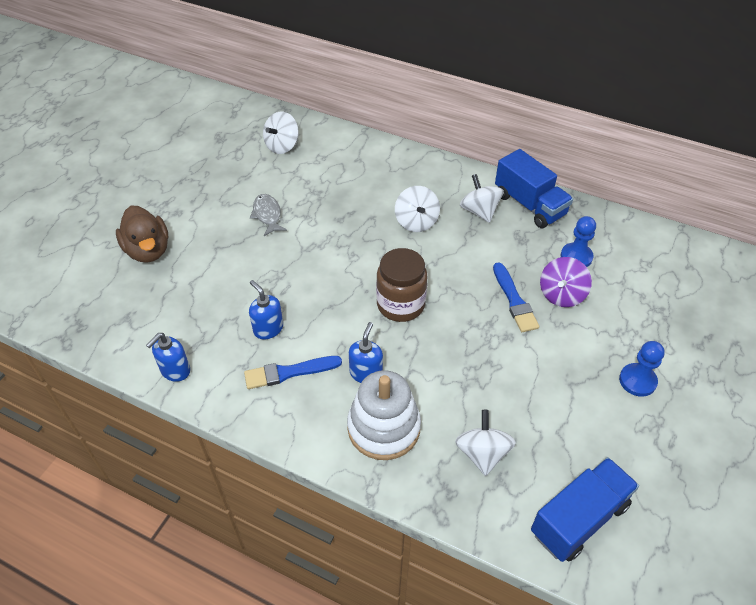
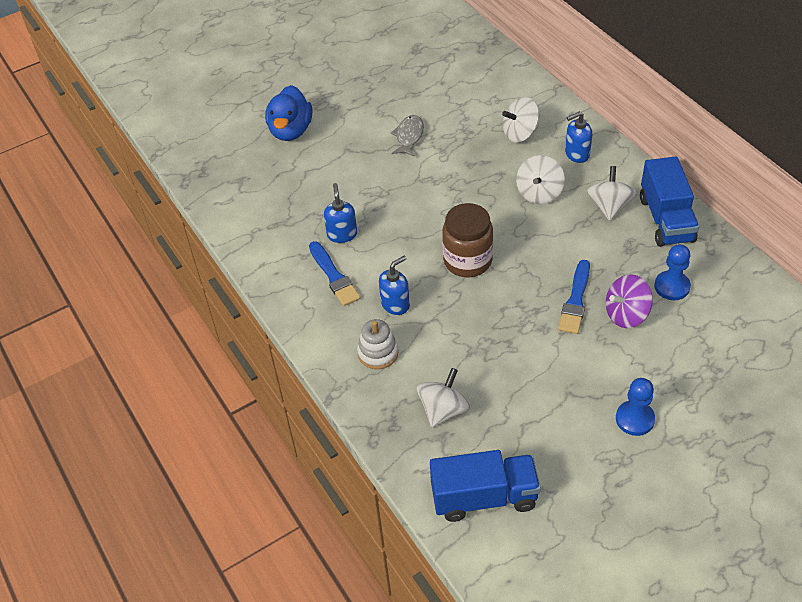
camera: 35 degrees right, 0 degrees up
brown duck [116,206,168,263] -> blue duck [265,85,312,141]
blue soap dispenser [146,333,190,382] -> blue soap dispenser moved to [565,111,592,163]
blue brush [244,356,342,389] -> blue brush turned 135 degrees counterclockwise [309,241,360,306]
white spinning top [263,112,299,154] -> white spinning top moved to [502,97,539,143]
white stacking toy [347,370,421,460] -> white stacking toy [357,319,399,369], size x0.59

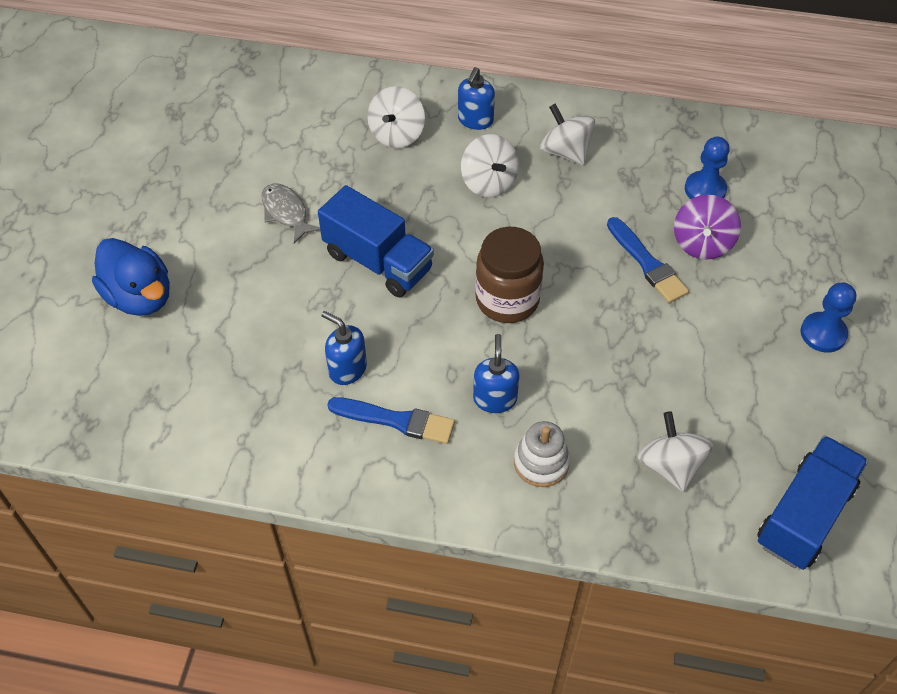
camera: 50 degrees left, 5 degrees up
blue truck [640,157,699,247] -> blue truck moved to [318,185,434,297]

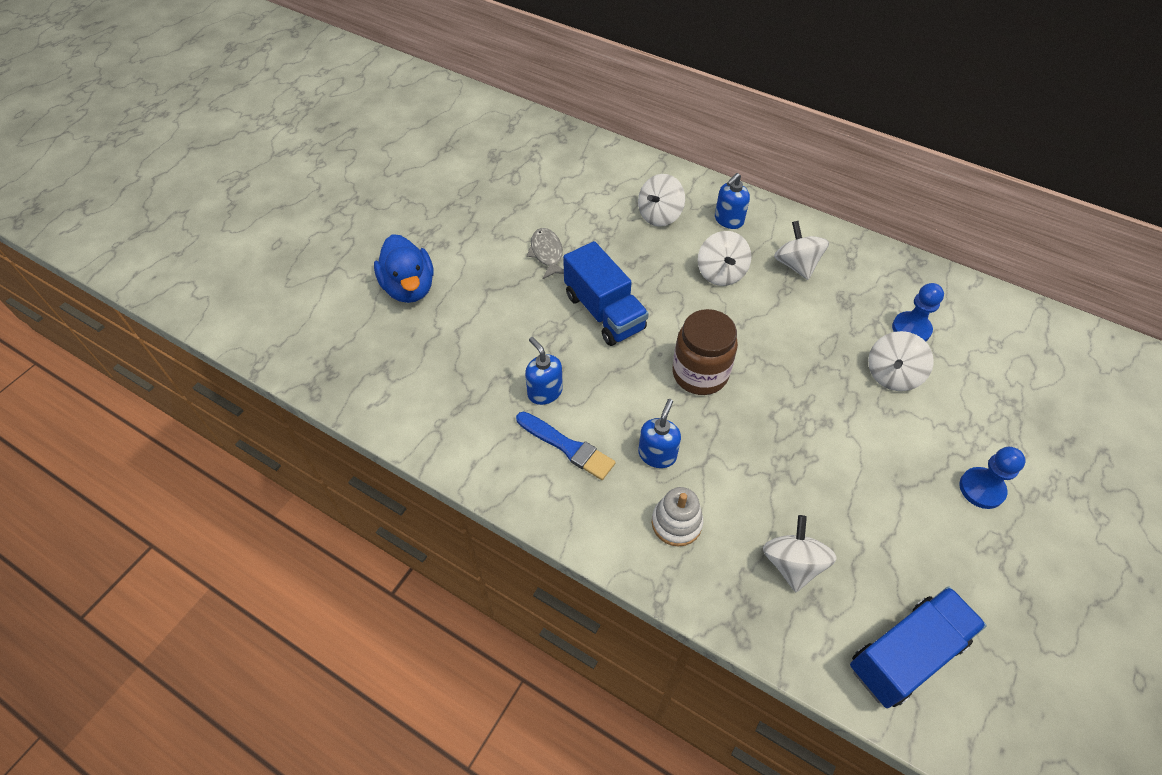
camera: 20 degrees right, 0 degrees up
blue brush [607,217,689,303] -> none
purple spinning top [674,195,741,260] -> white spinning top [868,331,934,391]

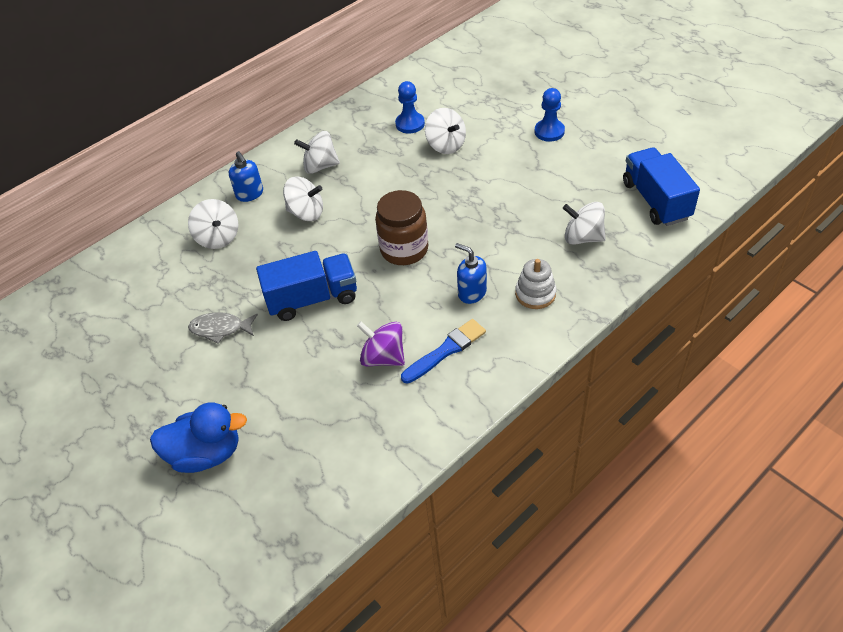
camera: 70 degrees left, 5 degrees down
blue soap dispenser [525,337,563,405] -> purple spinning top [357,321,405,366]

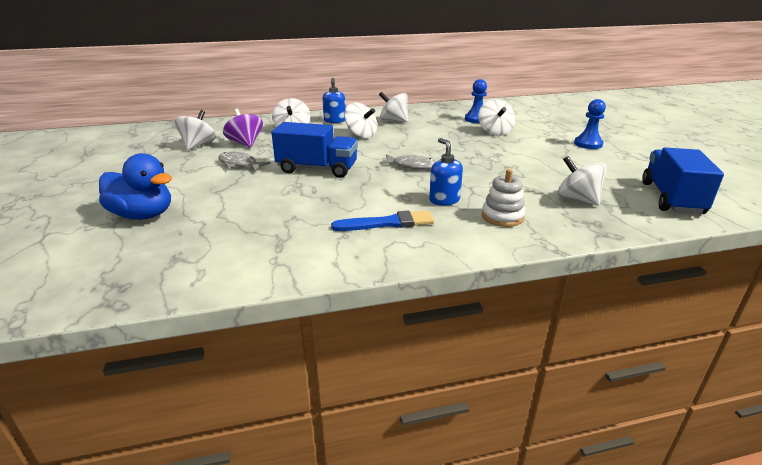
camera: 25 degrees right, 20 degrees down
purple spinning top [357,321,405,366] -> purple spinning top moved to [223,109,263,147]
brown jar [375,190,428,265] -> grey fish [379,154,436,170]
none -> white spinning top [175,110,216,150]

